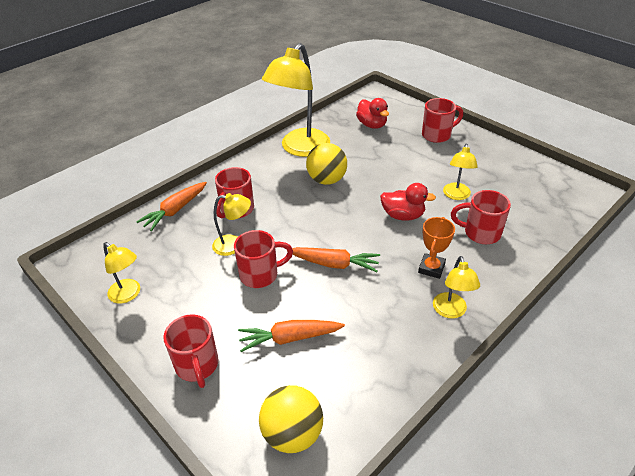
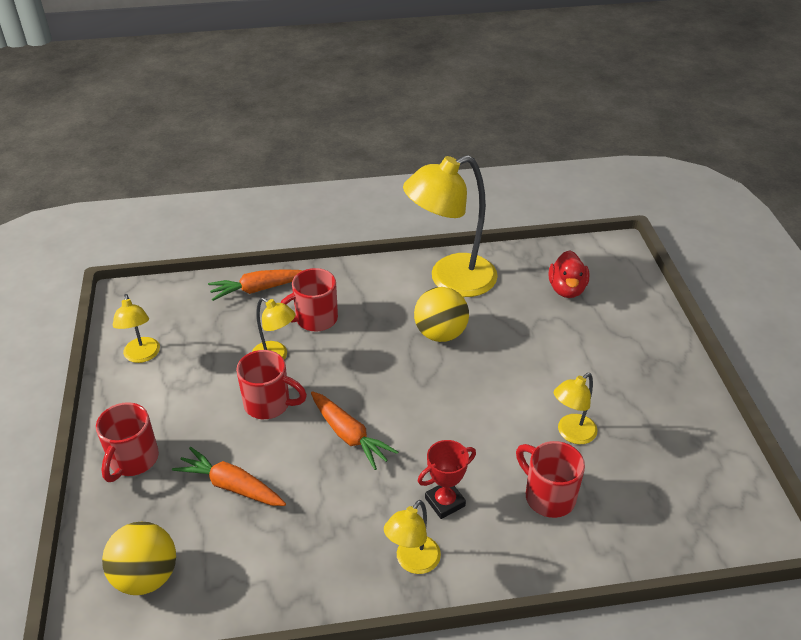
camera: 35 degrees right, 0 degrees up
red duck [380,183,436,221] -> none
orange trophy [418,217,455,279] -> red trophy [418,440,476,519]
red mug [422,98,463,143] -> none

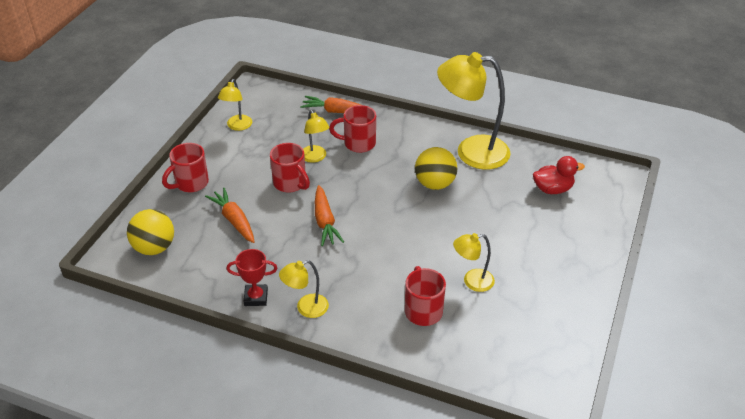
camera: 30 degrees right, 0 degrees up
red trophy [418,440,476,519] -> red trophy moved to [226,249,277,306]
red duck [549,250,589,298] -> red duck turned 135 degrees counterclockwise [533,156,585,194]

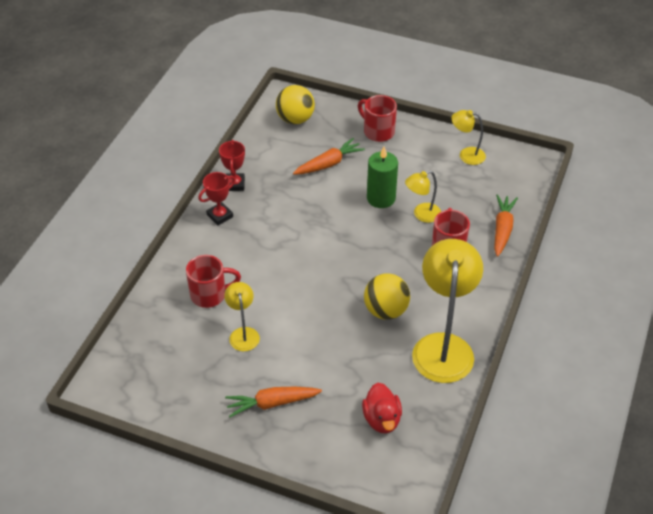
camera: 90 degrees right, 5 degrees up
red mug [270,143,310,193] -> green candle [367,147,398,208]
yellow lamp [279,260,329,318] -> red trophy [198,172,235,226]
orange carrot [315,185,344,246] -> orange carrot moved to [225,387,322,417]

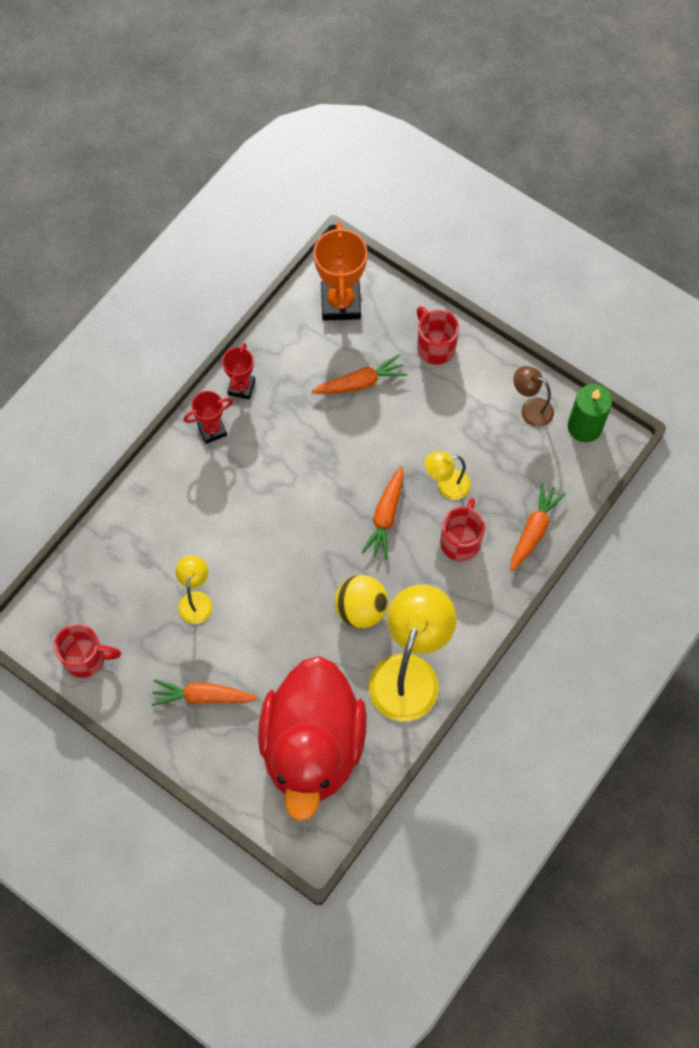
camera: 15 degrees right, 20 degrees up
red mug [186,255,241,308] -> red mug moved to [54,624,121,678]
yellow ball [276,85,315,124] -> orange trophy [313,222,368,320]
red duck [362,383,402,434] -> red duck [258,656,367,821], size x2.48
green candle [367,147,398,208] -> green candle moved to [568,384,612,442]
yellow lamp [451,110,486,165] -> brown lamp [513,366,554,427]
none -> orange carrot [362,466,404,559]

